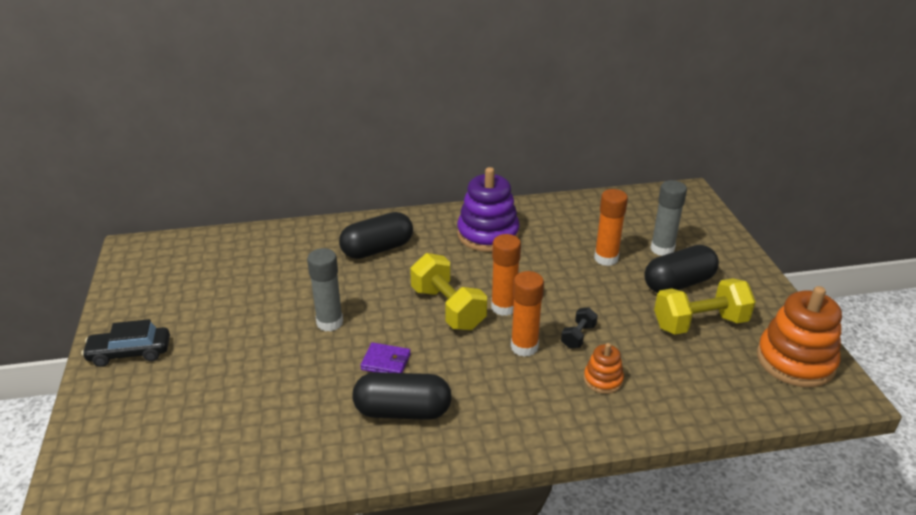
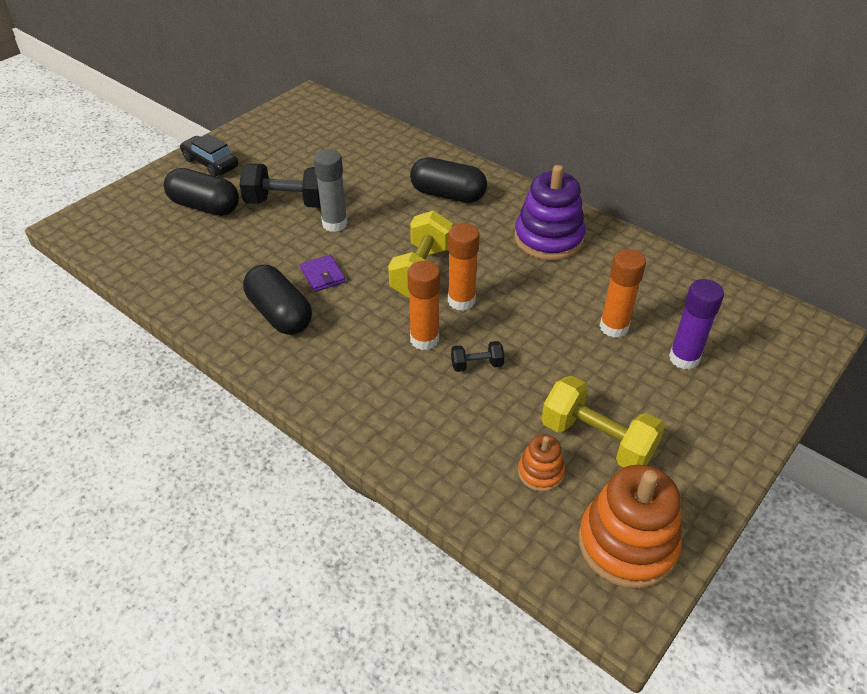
camera: 50 degrees right, 10 degrees up
orange stacking toy [584,343,624,394] -> orange stacking toy moved to [518,435,565,492]
black capsule [644,245,719,293] -> black capsule moved to [164,168,239,216]
grey glue stick [651,180,687,256] -> purple glue stick [669,279,724,370]
none -> black dumbbell [239,163,321,208]

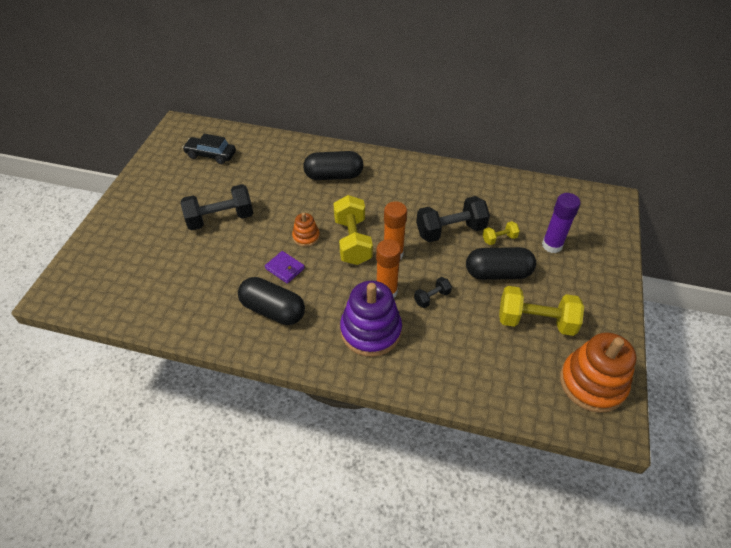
camera: 25 degrees left, 5 degrees up
black capsule [164,168,239,216] -> black capsule moved to [466,247,536,280]
black car [180,134,238,176] -> black car moved to [182,134,236,164]
grey glue stick [314,149,348,232] -> none
purple stacking toy [514,165,585,261] -> purple stacking toy moved to [340,281,402,357]
orange stacking toy [518,435,565,492] -> orange stacking toy moved to [292,213,320,247]
orange glue stick [600,249,646,338] -> yellow dumbbell [483,221,520,245]
none -> black dumbbell [416,196,490,242]

